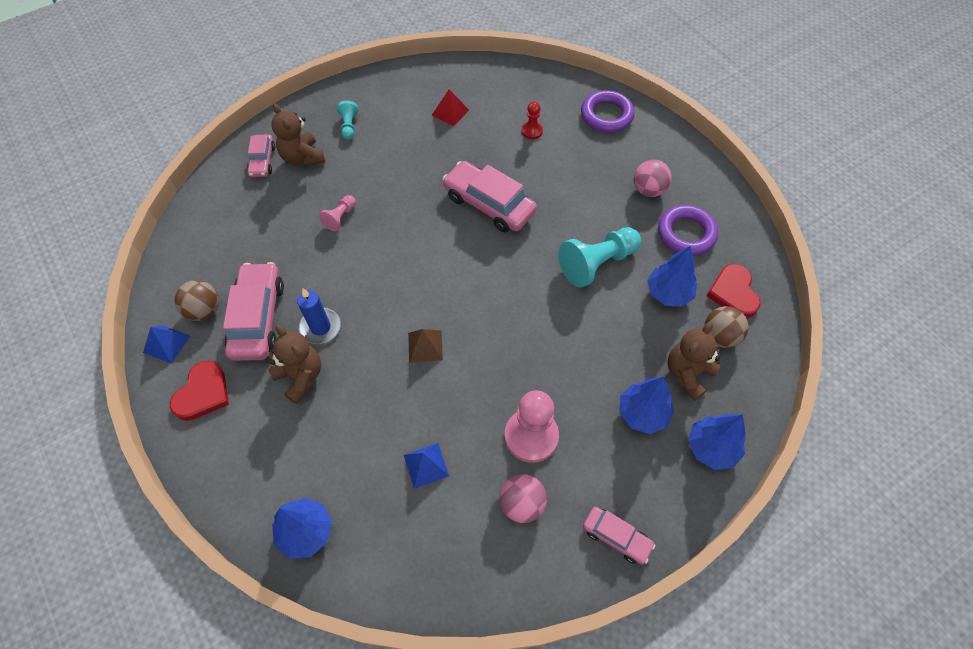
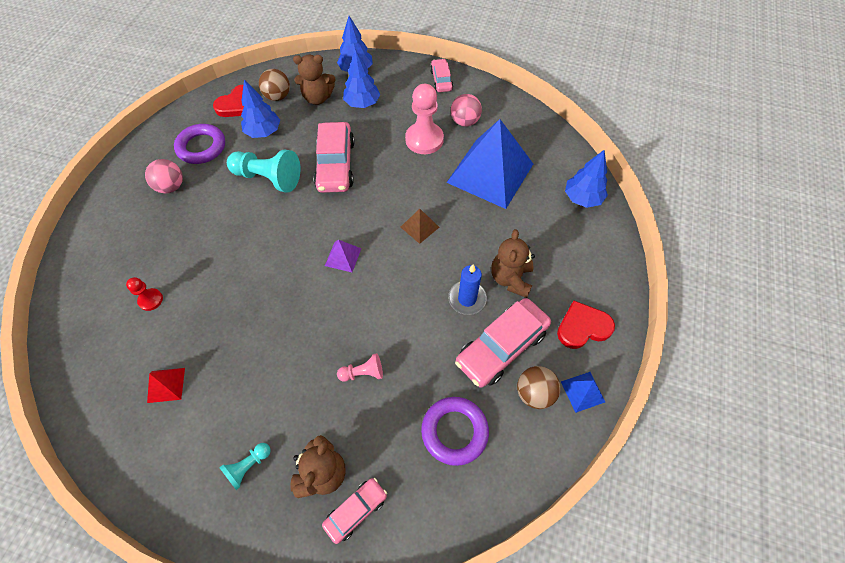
camera: 130 degrees left, 0 degrees up
blue pyramid [404,443,449,489] -> blue pyramid [446,119,533,209], size x2.47
pink car [442,161,537,232] -> pink car moved to [313,122,355,193]
purple ring [581,90,635,133] -> purple ring moved to [421,397,489,466]
none -> purple pyramid [325,240,362,272]

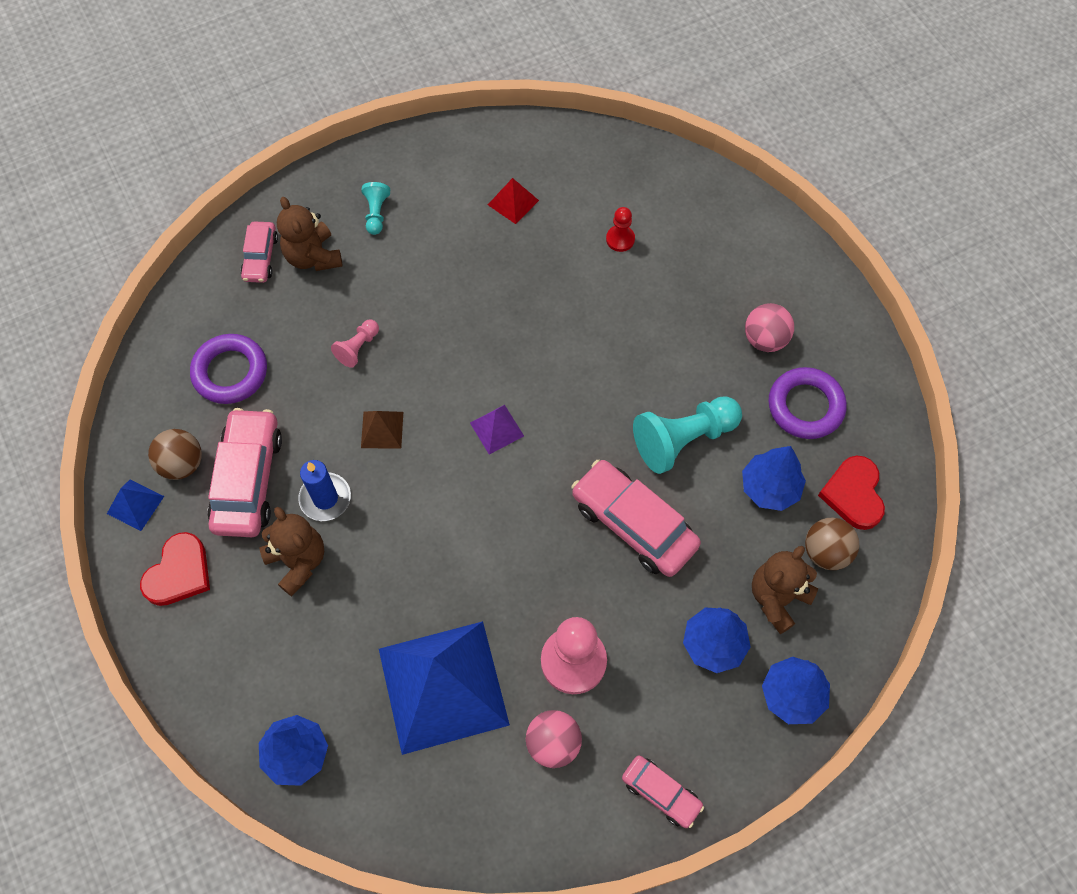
camera: 135 degrees right, 5 degrees up
brown pyramid [401,209,439,244] -> brown pyramid moved to [361,411,403,449]

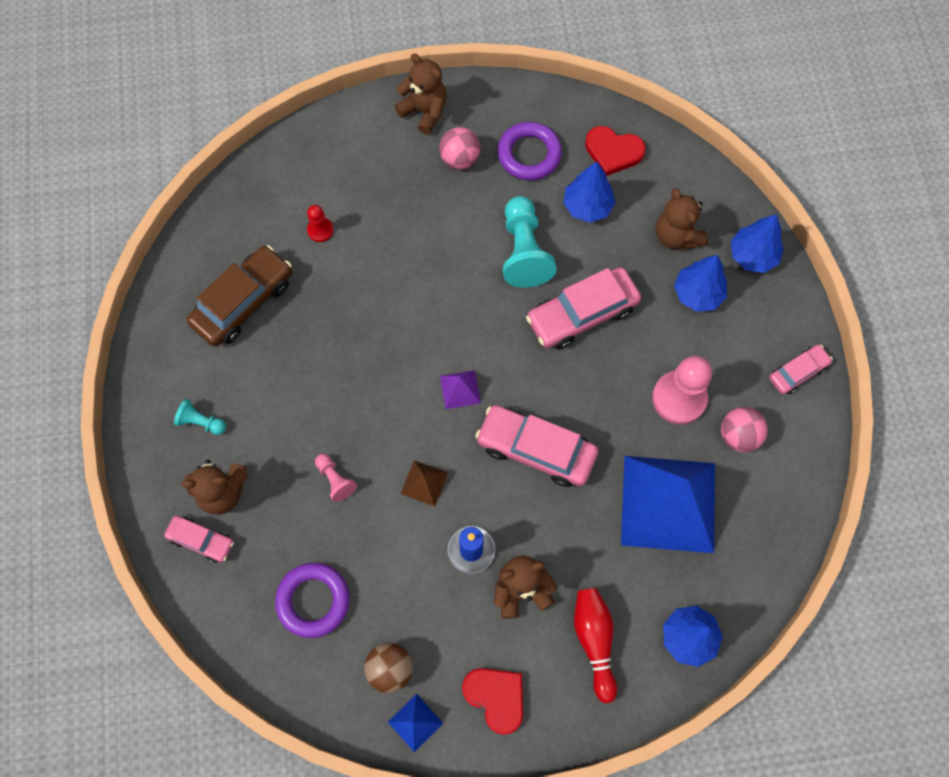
camera: 70 degrees left, 5 degrees up
pink car [207,408,282,537] -> pink car moved to [475,405,598,487]
red pyramid [488,178,539,224] -> brown car [187,245,292,347]
brown ball [805,518,859,570] -> none
none -> brown teddy bear [394,54,447,135]
none -> red bowling pin [574,588,617,703]

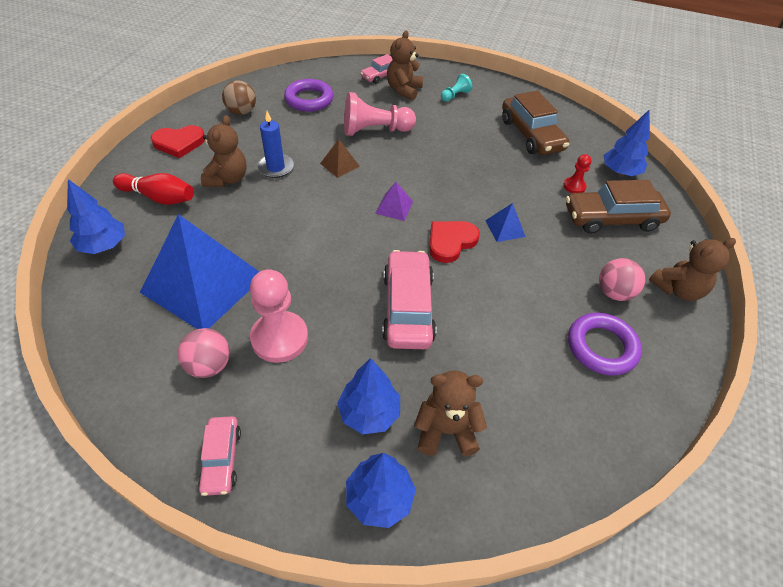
camera: 115 degrees right, 20 degrees down
pink pawn [315,454,357,502] -> pink pawn [344,92,416,136], size x1.96
blue pyramid [388,694,443,752] -> blue pyramid moved to [485,203,526,242]
pink car [475,405,598,487] -> none
turquoise pawn [503,196,557,288] -> none
blue tree [563,162,615,223] -> blue tree moved to [603,109,650,176]
red heart [585,126,646,176] -> red heart moved to [429,221,480,263]
none -> brown car [566,180,671,234]

